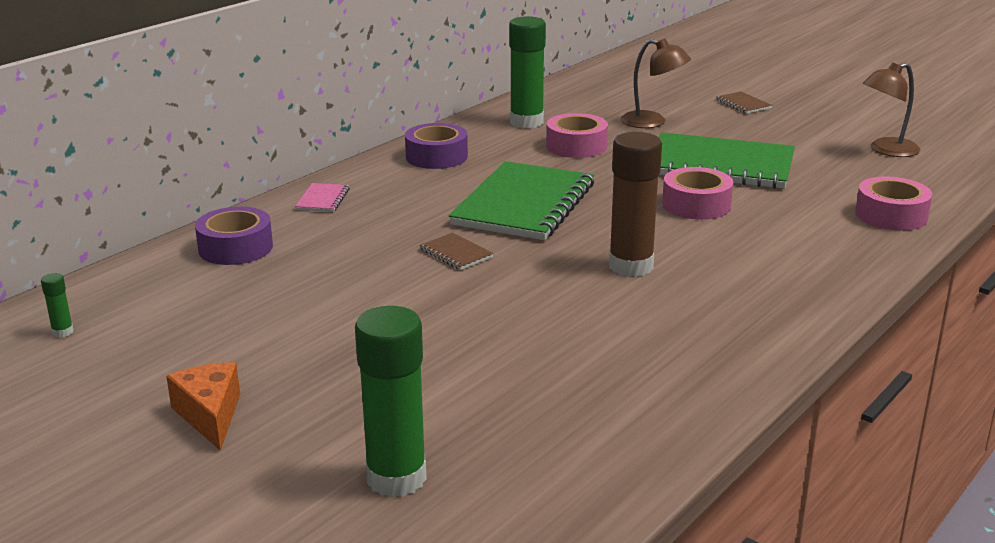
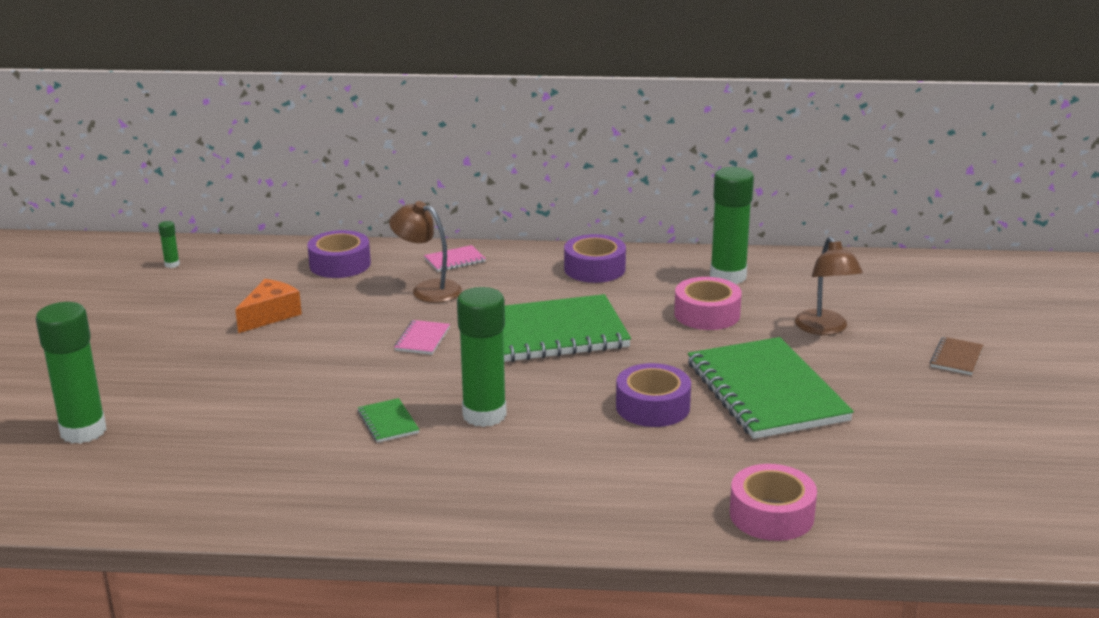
camera: 55 degrees right, 0 degrees up
orange cheese [166,362,240,451] -> orange cheese moved to [235,279,302,333]
brown notebook [419,233,494,270] -> pink notebook [394,320,450,355]
brown glue stick [609,132,662,277] -> green glue stick [457,287,507,427]
pink tape [662,167,733,219] -> purple tape [616,363,691,427]
brown lamp [862,63,920,157] -> brown lamp moved to [389,201,462,303]
none -> green notebook [358,398,419,443]

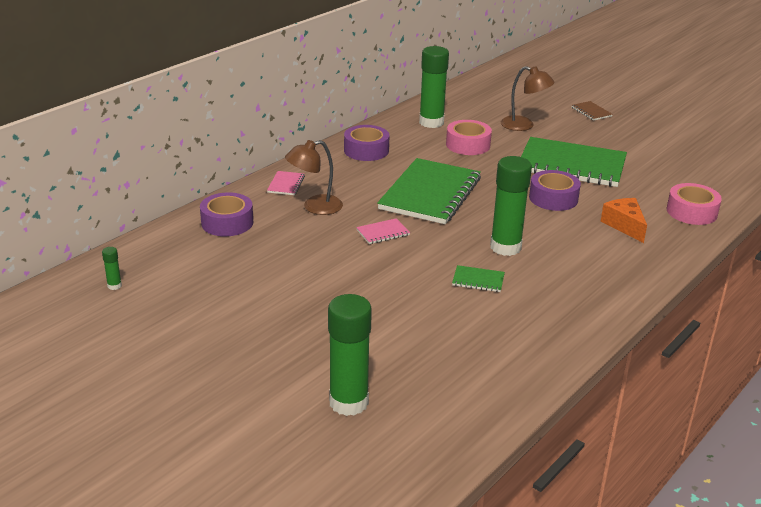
camera: 55 degrees left, 5 degrees up
orange cheese [235,279,302,333] -> orange cheese moved to [601,198,647,243]
pink notebook [394,320,450,355] -> pink notebook turned 75 degrees counterclockwise [356,218,410,244]

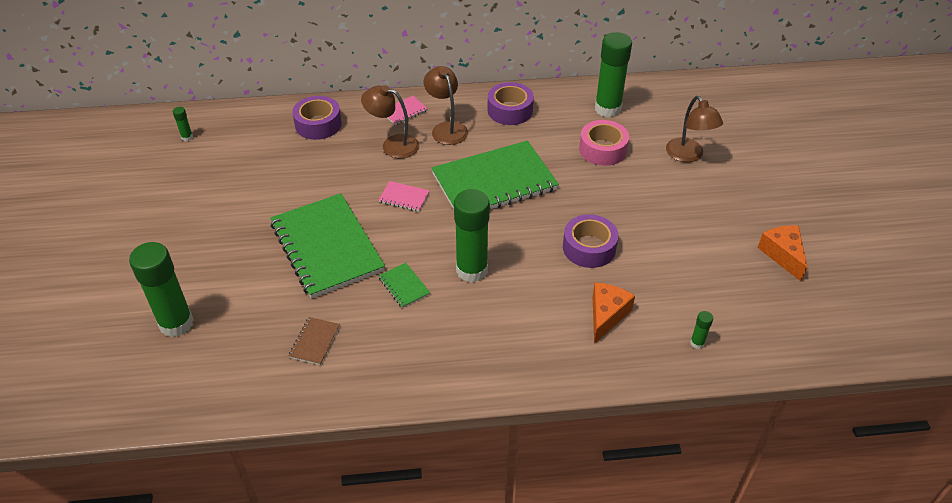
camera: 45 degrees right, 15 degrees up
green notebook [521,137,627,187] -> green notebook moved to [270,193,385,299]
brown notebook [571,101,613,121] -> brown notebook moved to [289,317,340,365]
pink tape [667,183,722,225] -> green glue stick [690,311,713,349]
none -> brown lamp [423,66,468,145]
none -> orange cheese [758,225,807,281]

